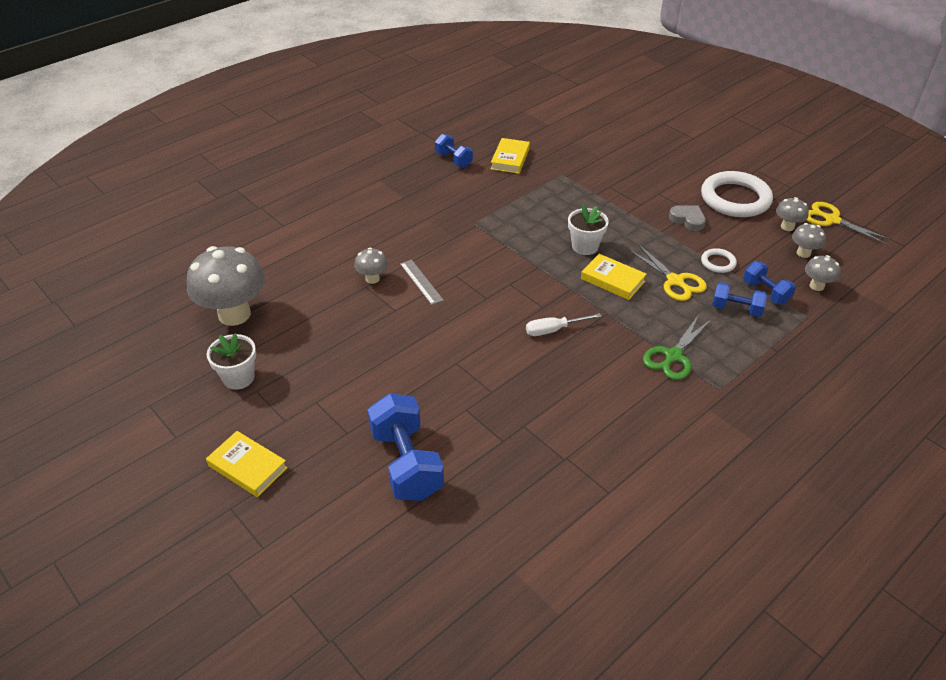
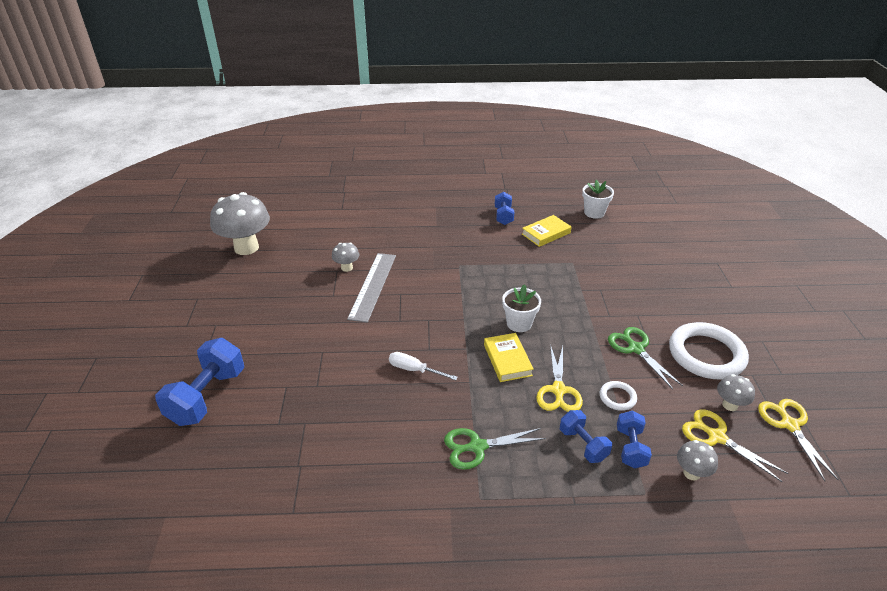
camera: 40 degrees right, 5 degrees down
yellow book [206,431,288,497] -> none
white flower pot [207,333,256,390] -> white flower pot moved to [582,180,614,219]
grey ruler [400,260,444,305] -> grey ruler [347,253,396,323], size x1.77
grey heart [669,205,706,231] -> green scissors [608,327,683,389]
grey mushroom [792,223,826,258] -> yellow scissors [682,409,788,482]

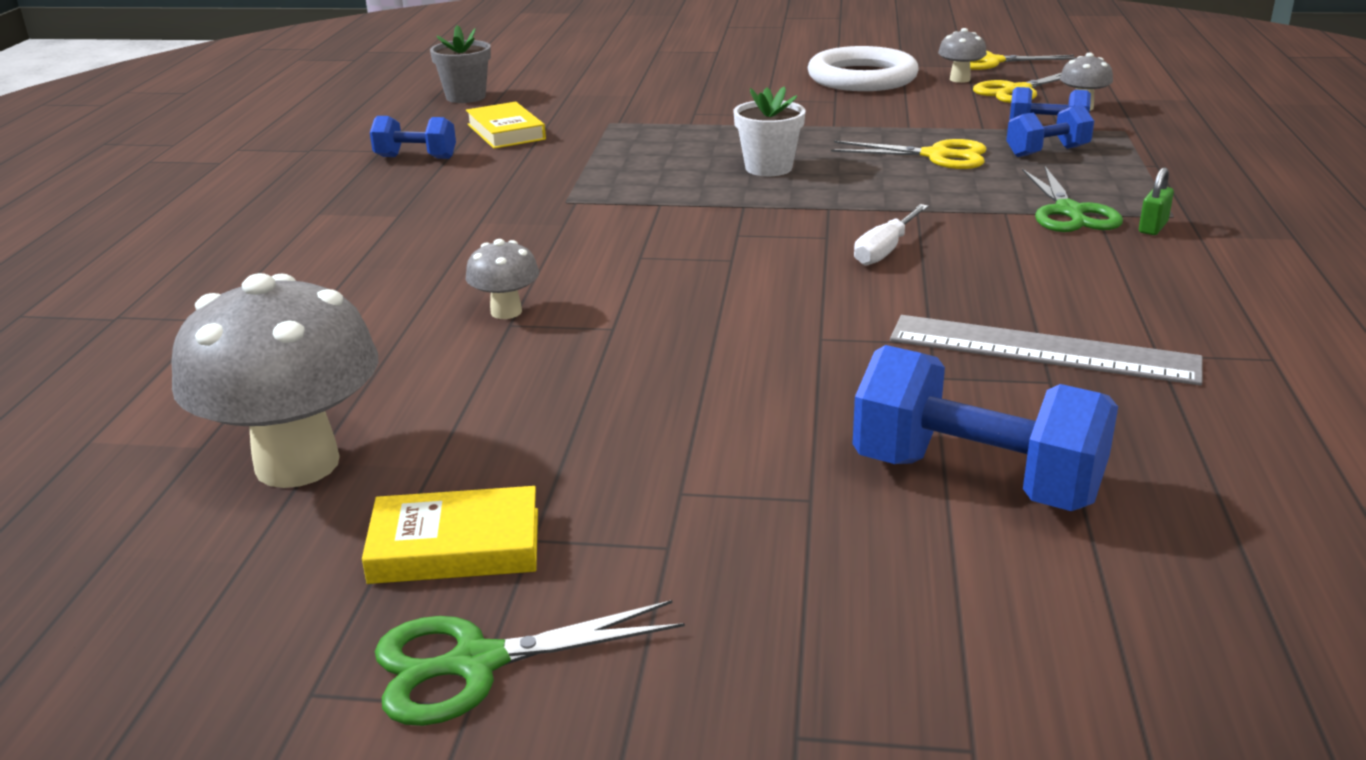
camera: 80 degrees left, 10 degrees down
grey ruler [347,253,396,323] -> grey ruler moved to [890,315,1203,385]
yellow book [484,333,534,382] -> yellow book moved to [362,486,538,584]
white flower pot [582,180,614,219] -> grey flower pot [430,25,491,103]
white ring [600,381,637,411] -> none
green scissors [608,327,683,389] -> green scissors moved to [375,600,685,726]
none -> green padlock [1139,167,1174,235]

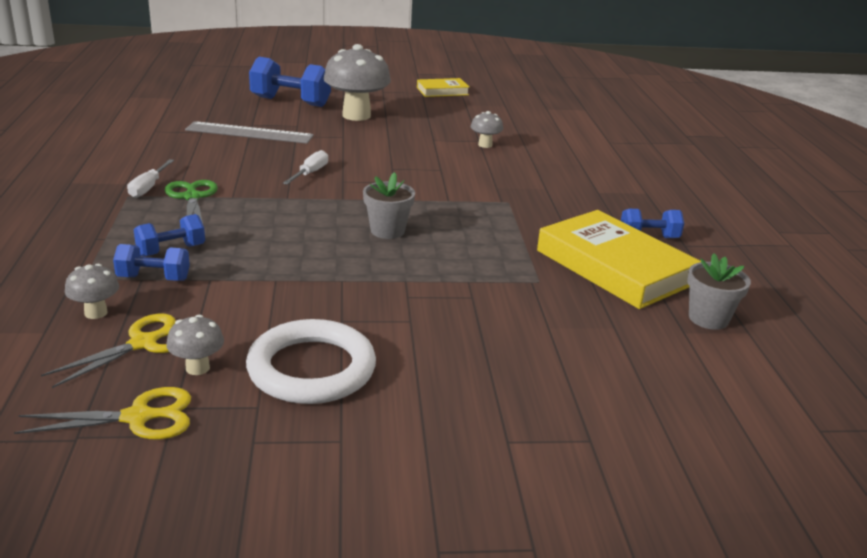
camera: 165 degrees right, 0 degrees up
grey mushroom [171,273,378,488] -> grey mushroom moved to [323,44,391,121]
green scissors [375,600,685,726] -> none
yellow book [466,102,546,149] -> yellow book [537,210,701,309], size x1.92
white flower pot [733,86,806,176] -> grey flower pot [363,172,415,239]
yellow scissors [831,139,987,169] -> none
green padlock [1139,167,1174,235] -> white screwdriver [127,159,174,198]

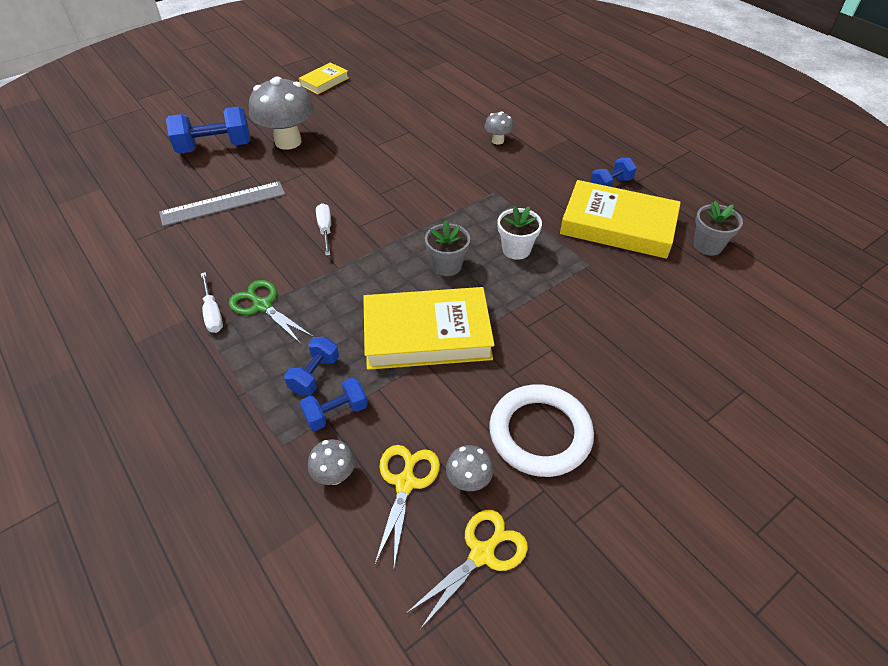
camera: 30 degrees left, 20 degrees up
grey mushroom [471,111,503,148] -> grey mushroom moved to [485,111,514,145]
none -> yellow book [363,287,495,370]
none -> white flower pot [498,205,542,260]

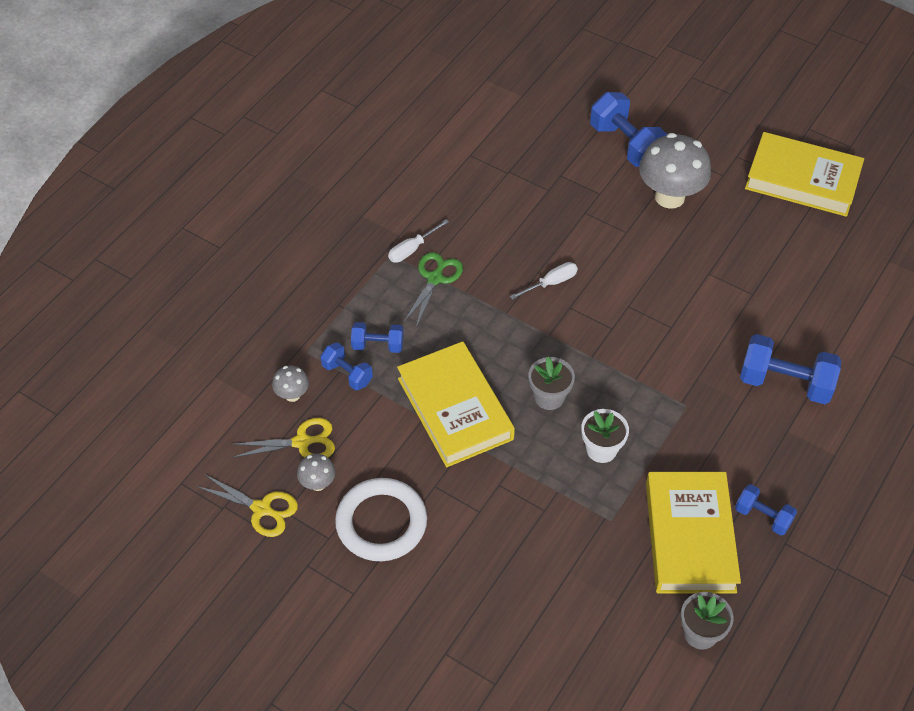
camera: 70 degrees right, 5 degrees up
grey ruler [159,181,285,226] -> none
yellow book [299,62,349,94] -> yellow book [745,132,864,217], size x1.92
grey mushroom [485,111,514,145] -> blue dumbbell [740,334,841,404]

